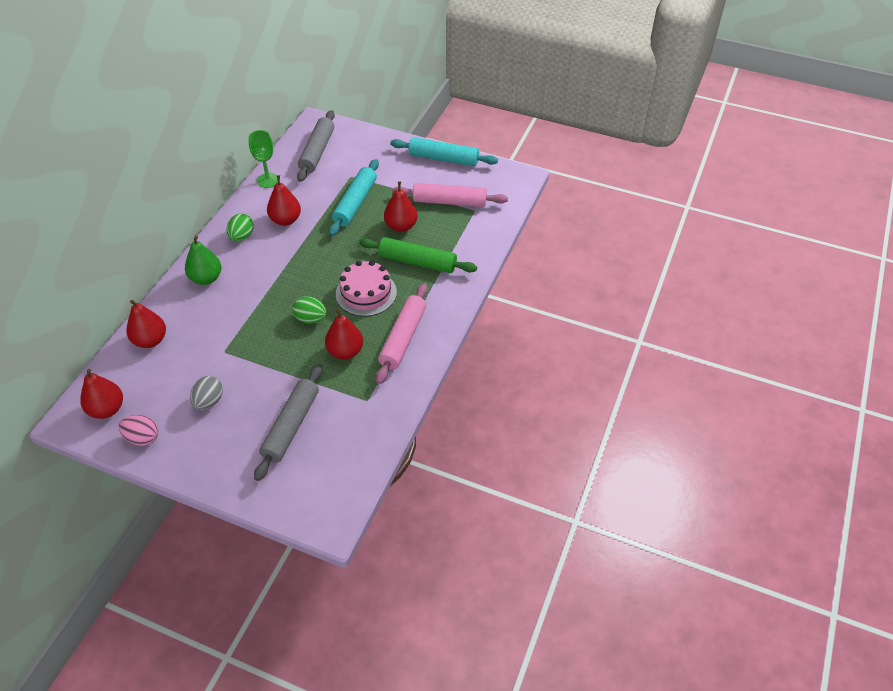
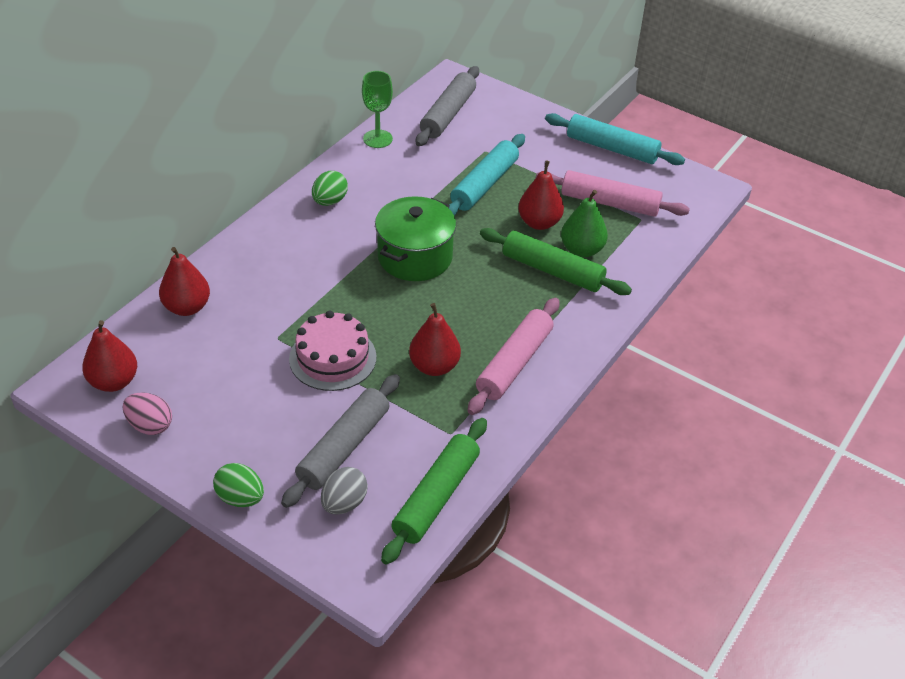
camera: 10 degrees right, 5 degrees down
green pear [185,235,221,285] -> green pear moved to [561,190,608,257]
grey egg [190,376,223,410] -> grey egg moved to [321,467,368,515]
red pear [267,175,301,226] -> none
green egg [292,296,327,324] -> green egg moved to [213,463,264,507]
pink cake [336,260,397,316] -> pink cake moved to [289,311,377,391]
none -> green pot [375,196,456,281]
none -> green rolling pin [381,418,487,565]

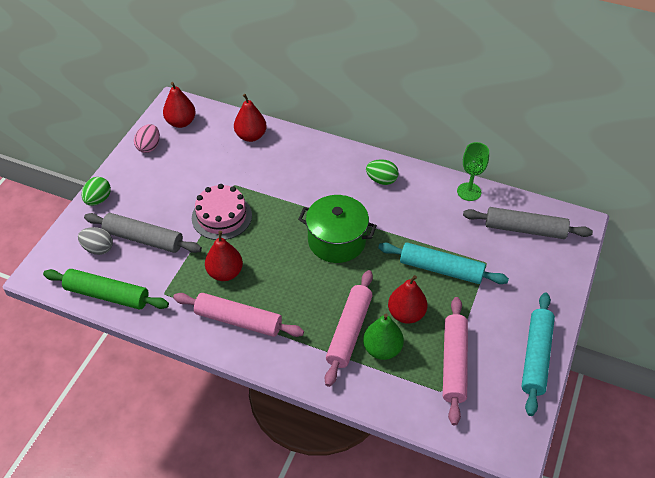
camera: 80 degrees right, 5 degrees up
green rolling pin [480,228,632,295] -> pink rolling pin [325,270,373,387]

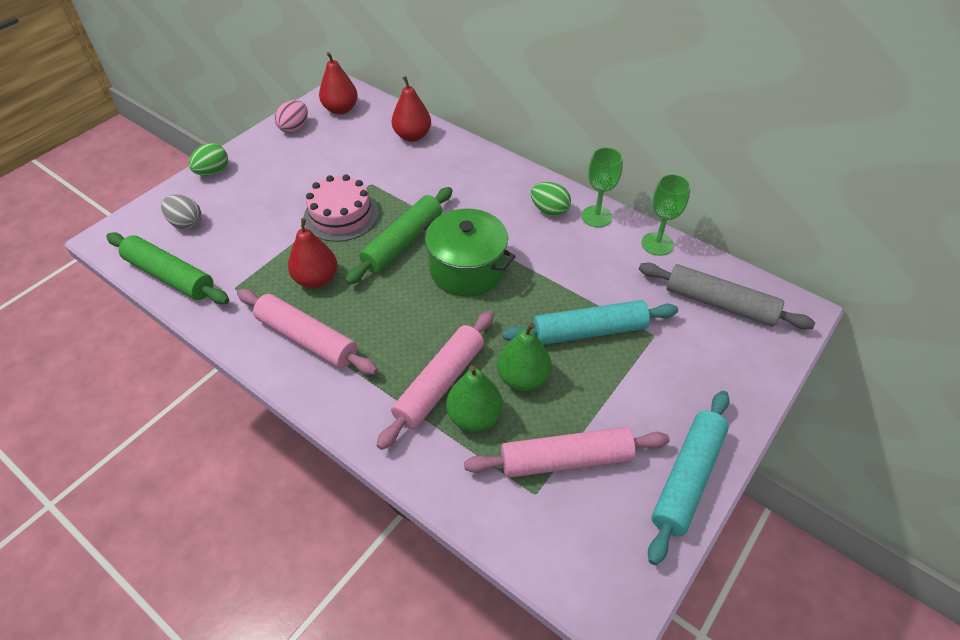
camera: 15 degrees right, 0 degrees up
grey rolling pin [84,213,202,253] -> none
turquoise rolling pin [378,243,509,284] -> turquoise rolling pin turned 45 degrees counterclockwise [502,300,678,345]
red pear [388,275,427,324] -> green pear [497,323,552,391]
pink rolling pin [443,297,468,425] -> pink rolling pin turned 60 degrees clockwise [464,427,669,478]
none -> green rolling pin [345,187,453,285]
none -> green goblet [581,147,623,227]

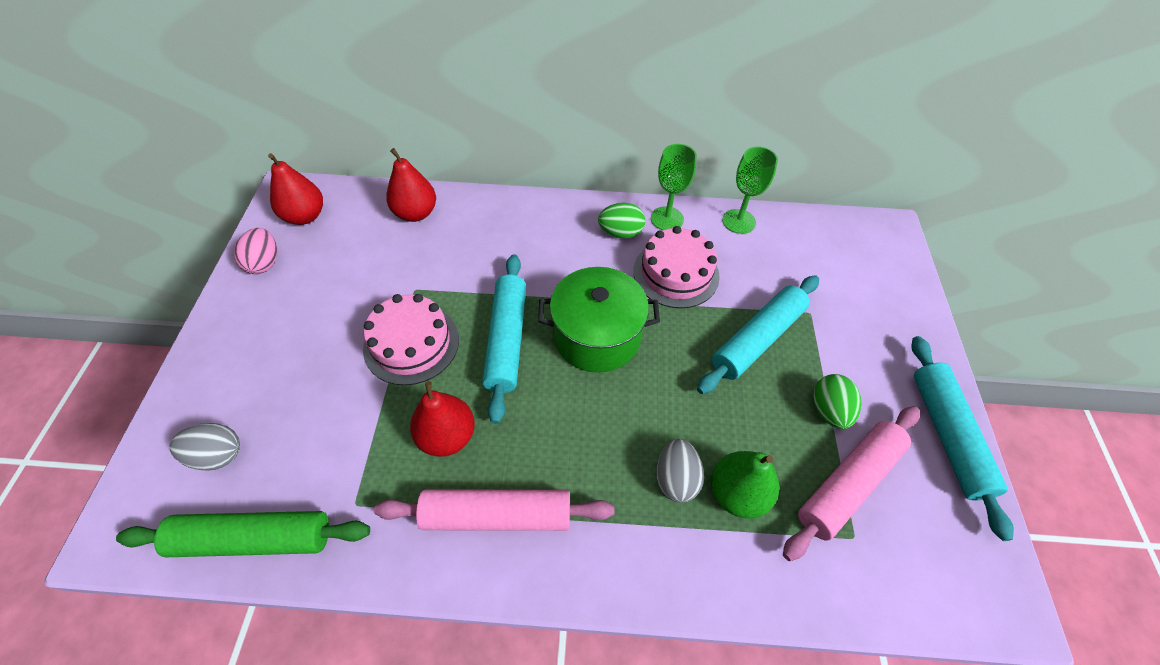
camera: 35 degrees left, 5 degrees up
green egg [189,143,228,176] -> green egg moved to [813,374,862,429]
green rolling pin [345,187,453,285] -> turquoise rolling pin [482,254,526,424]
pink rolling pin [377,311,494,450] -> grey egg [656,439,704,503]
green pear [497,323,552,391] -> none
grey rolling pin [639,262,815,330] -> none
none -> pink cake [633,226,720,308]

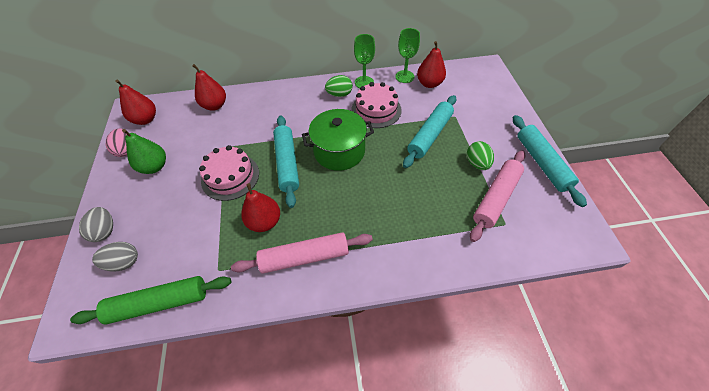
camera: 10 degrees left, 0 degrees up
grey egg [656,439,704,503] -> grey egg moved to [79,207,113,242]
green pear [711,451,779,519] -> green pear moved to [122,129,166,174]
none -> red pear [417,41,446,88]

